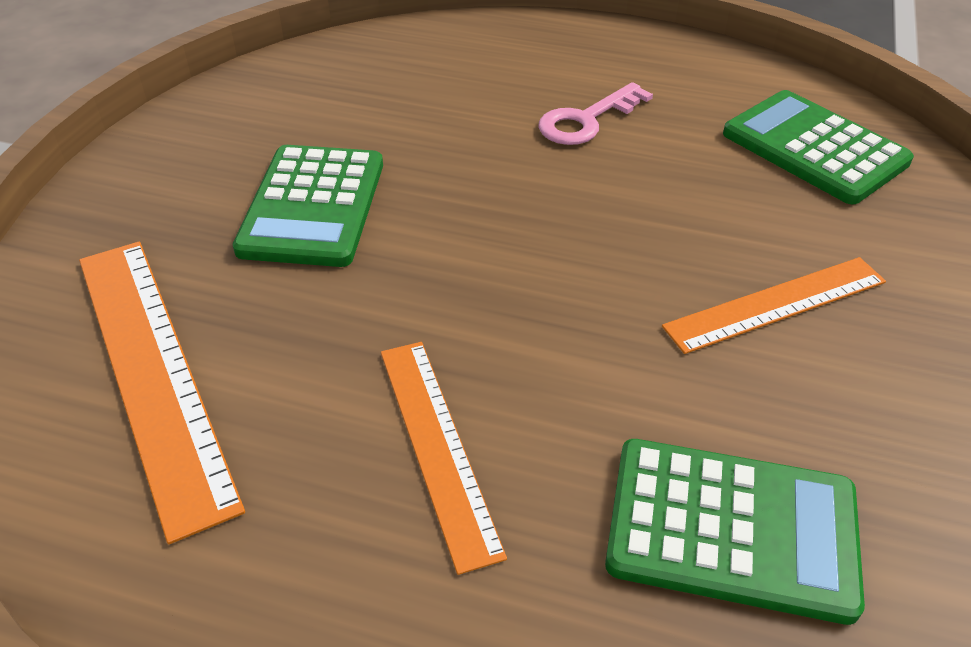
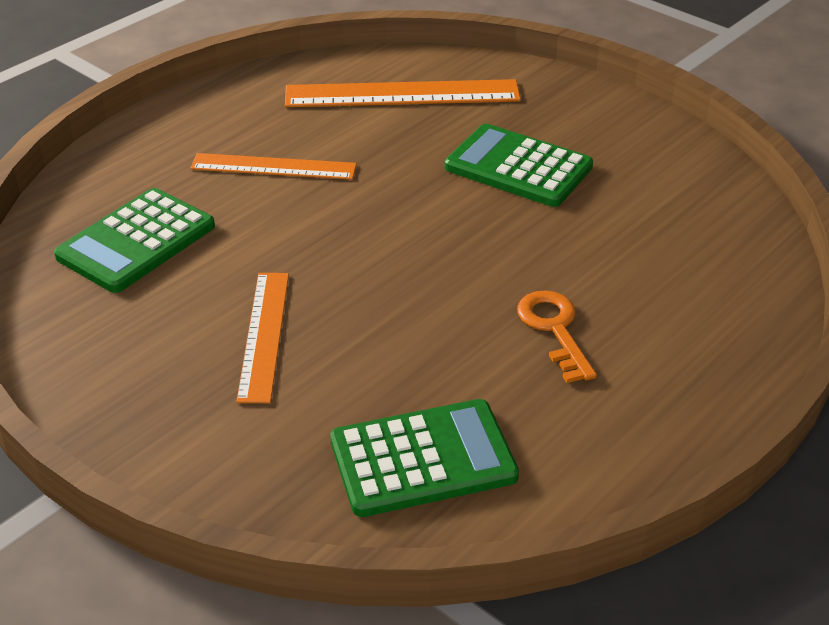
camera: 115 degrees right, 5 degrees down
pink key [538,82,653,145] -> orange key [517,290,597,383]

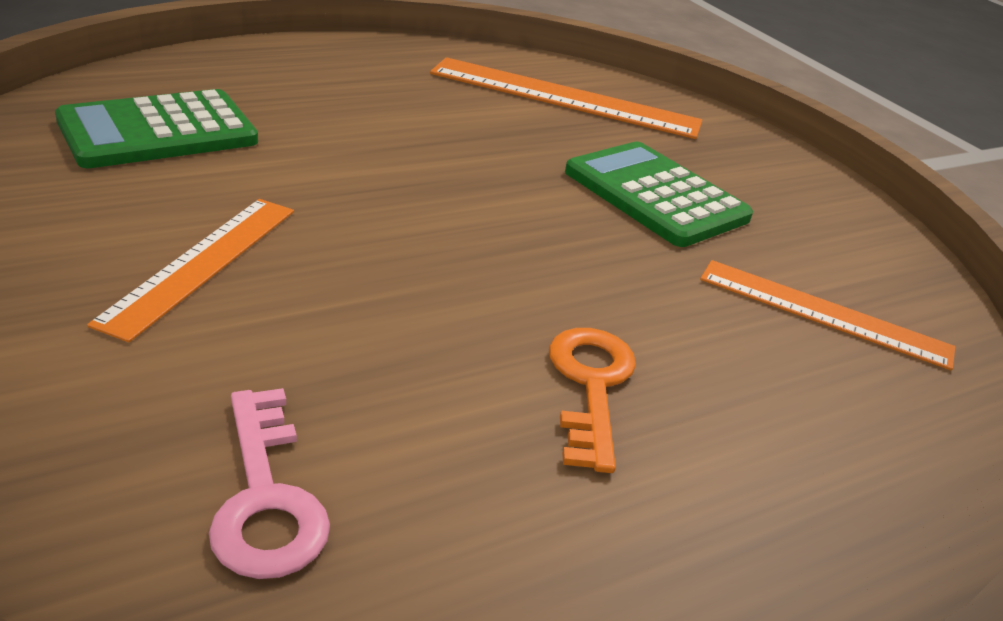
camera: 15 degrees right, 5 degrees down
orange ruler [190,153,357,180] -> orange ruler moved to [700,260,955,370]
green calculator [330,399,519,517] -> pink key [209,388,330,579]

